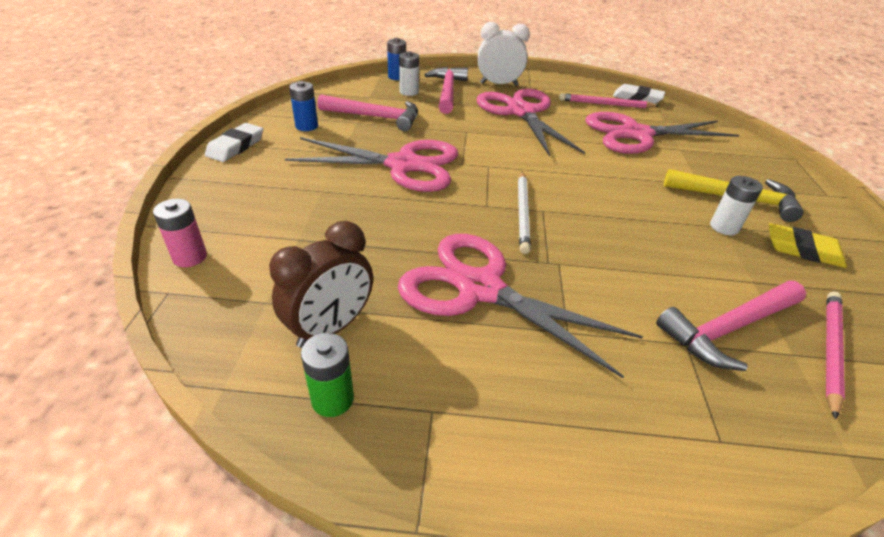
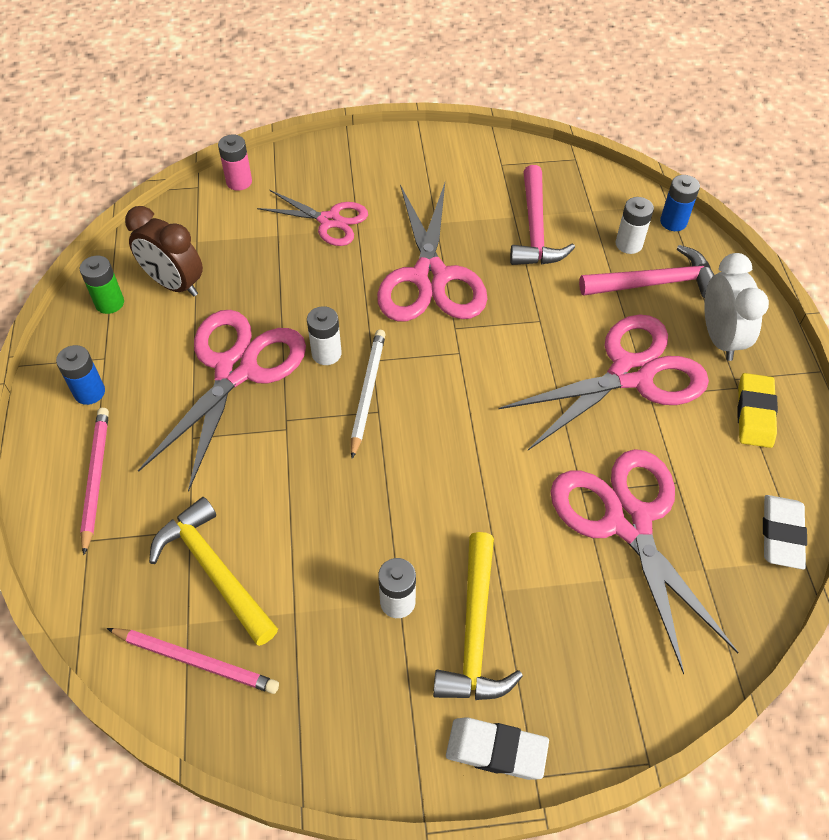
camera: 80 degrees right, 15 degrees up
white eraser [205,123,263,162] -> white eraser moved to [446,717,549,780]
blue battery [289,81,318,131] -> blue battery moved to [56,345,105,405]
white pencil [518,171,531,254] -> white pencil turned 105 degrees clockwise [351,330,386,459]
pink pencil [559,93,659,108] -> pink pencil moved to [80,408,109,555]
pink hammer [656,281,806,371] -> yellow hammer [149,497,278,646]
yellow eraser [769,223,847,268] -> yellow eraser moved to [737,373,778,448]
none -> pink scissors [257,190,368,246]
none -> white battery [307,306,342,365]

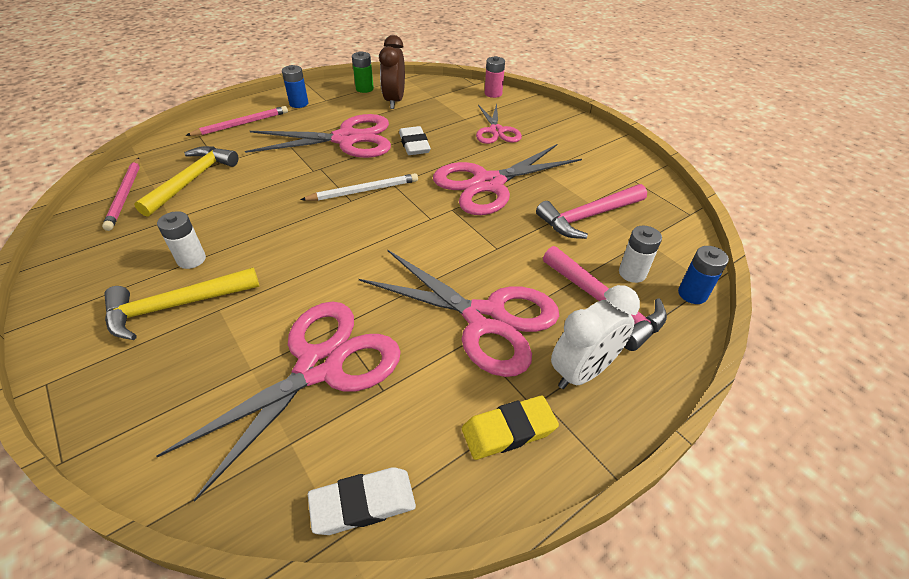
camera: 60 degrees right, 10 degrees down
white battery [307,306,342,365] -> none
white eraser [446,717,549,780] -> white eraser moved to [399,126,431,155]

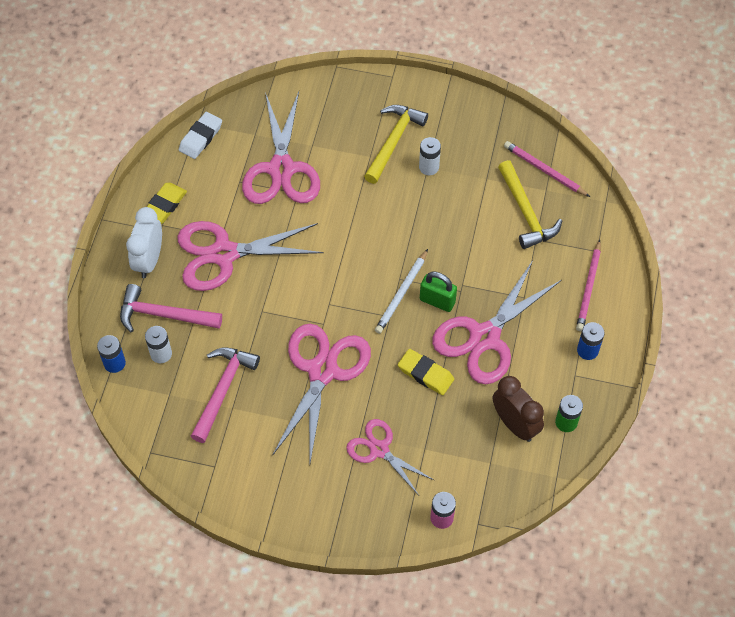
camera: 140 degrees right, 15 degrees up
white eraser [399,126,431,155] -> yellow eraser [398,349,454,395]
none -> green padlock [420,271,457,312]

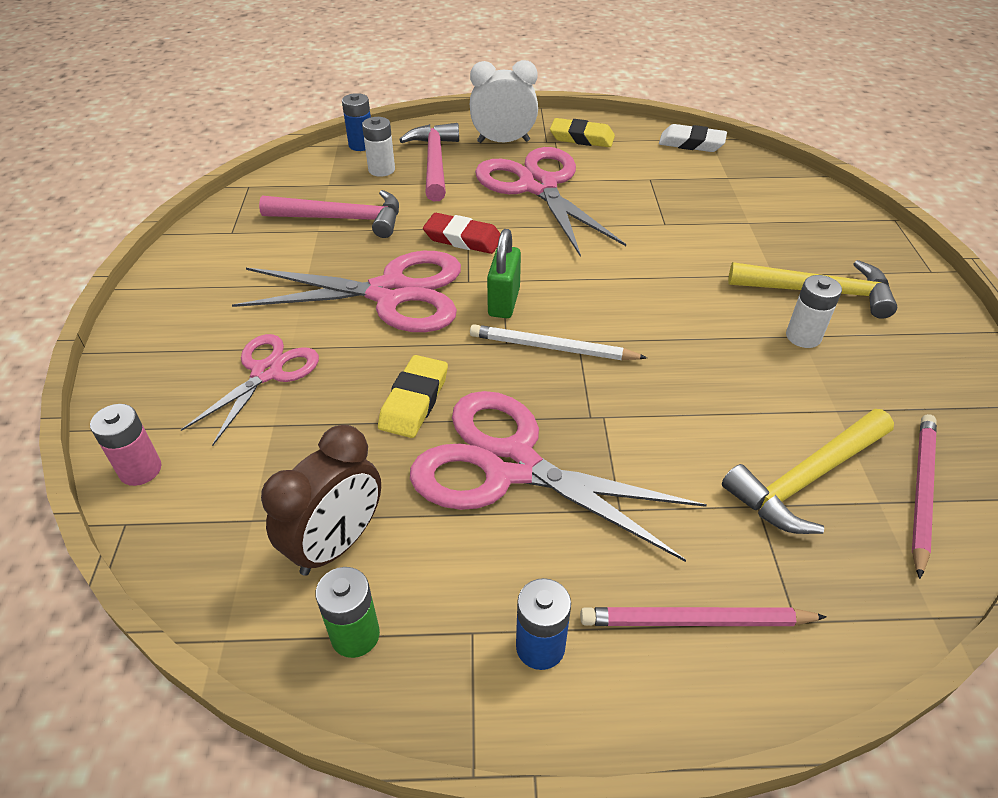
camera: 75 degrees right, 15 degrees down
pink scissors [242,92,320,204] -> none
green padlock [420,271,457,312] -> green padlock moved to [487,229,521,318]
none -> red eraser [423,213,500,254]

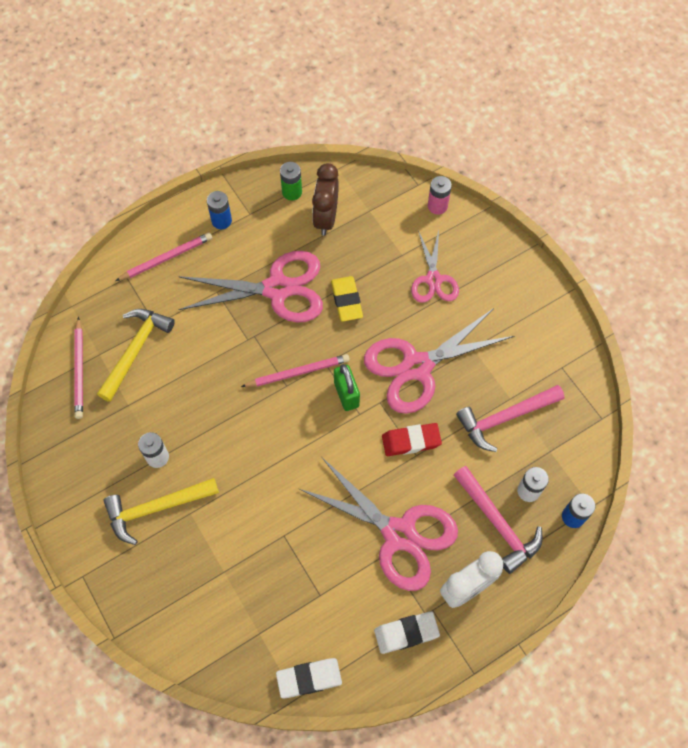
camera: 150 degrees right, 20 degrees up
white pencil [470,324,647,360] -> pink pencil [241,354,350,387]
yellow eraser [550,118,615,147] -> white eraser [374,611,440,654]

